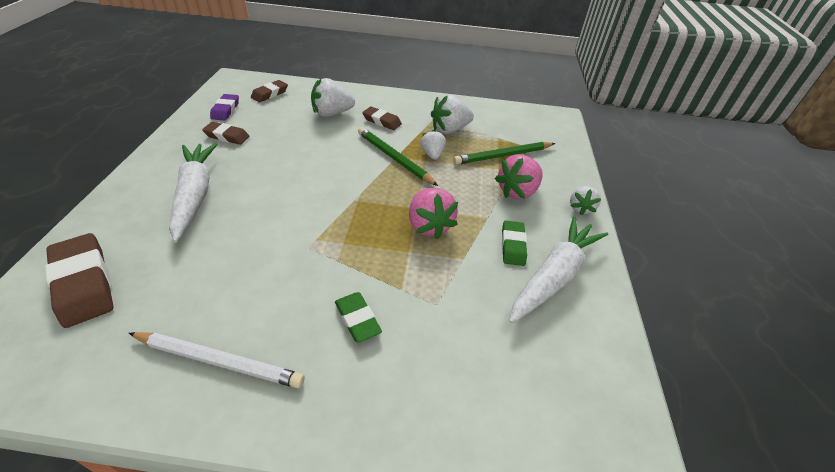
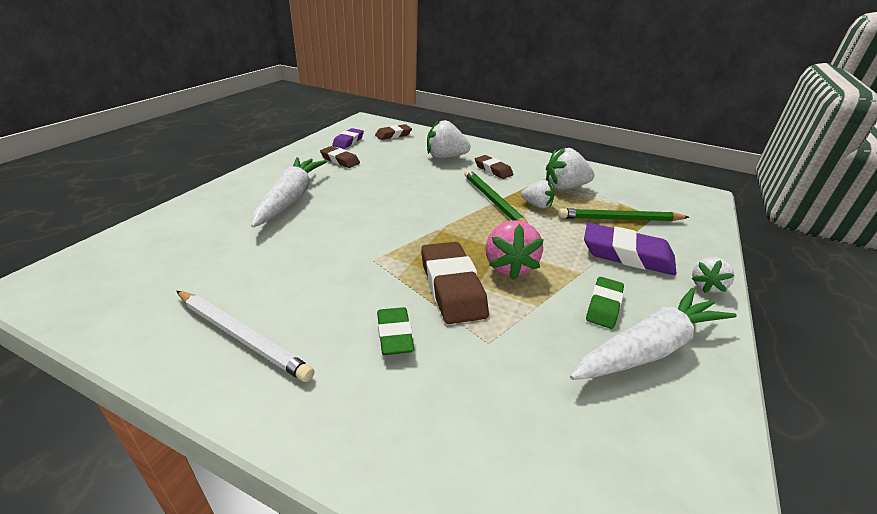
camera: 20 degrees right, 10 degrees down
brown eraser [45,233,114,328] -> brown eraser moved to [421,242,489,324]
white strawberry [421,130,446,160] -> white strawberry turned 105 degrees clockwise [521,180,554,208]
pink strawberry [495,154,543,199] -> purple eraser [584,223,677,275]

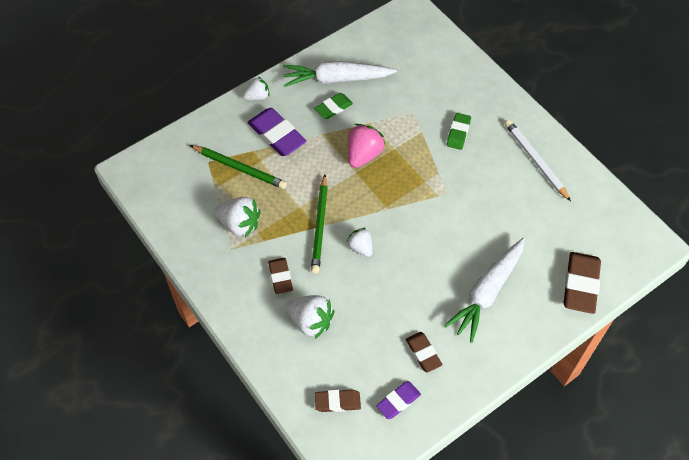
camera: 150 degrees left, 25 degrees up
brown eraser [421,242,489,324] -> brown eraser moved to [563,252,601,314]
white strawberry [521,180,554,208] -> white strawberry moved to [347,228,373,257]

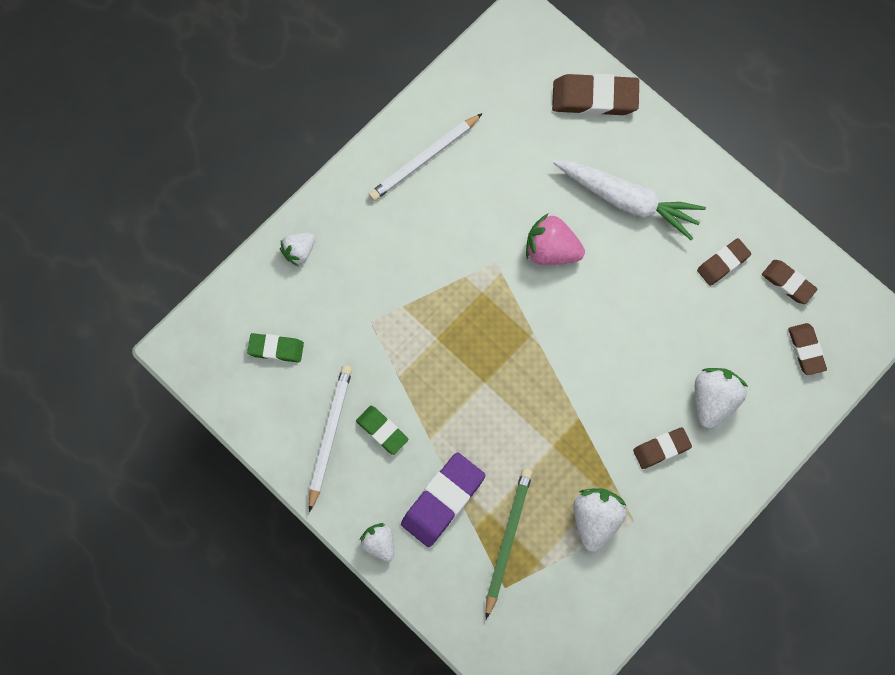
camera: 100 degrees left, 15 degrees up
white carrot [283,61,397,87] -> white pencil [309,365,352,512]
green pencil [311,175,328,274] -> none
white strawberry [347,228,373,257] -> white strawberry moved to [280,232,315,266]
pink strawberry [348,124,385,168] -> pink strawberry moved to [526,214,585,265]
purple eraser [376,381,421,419] -> brown eraser [762,260,818,304]
green eraser [447,113,471,150] -> green eraser moved to [247,333,304,363]

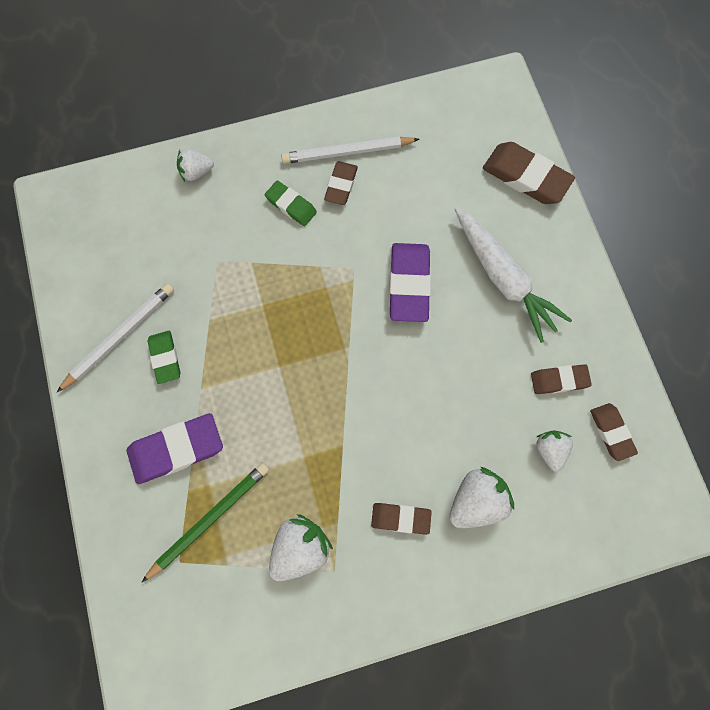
camera: 30 degrees right, 0 degrees up
green eraser [247,333,304,363] -> green eraser moved to [265,180,317,226]
white strawberry [360,523,394,562] -> white strawberry moved to [536,431,573,472]
pink strawberry [526,214,585,265] -> purple eraser [389,243,431,322]
brown eraser [788,323,827,375] -> brown eraser moved to [324,161,358,205]

